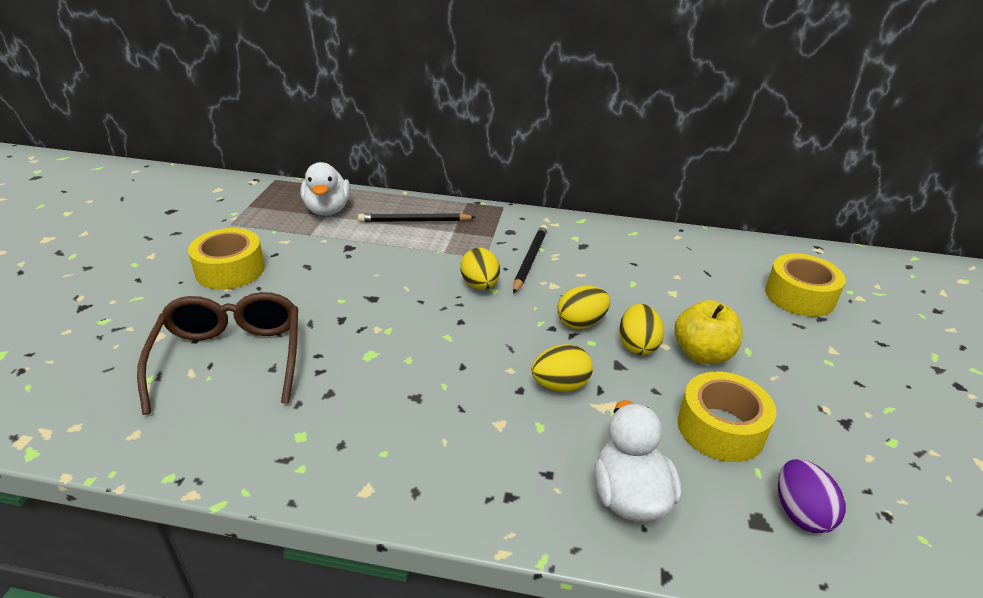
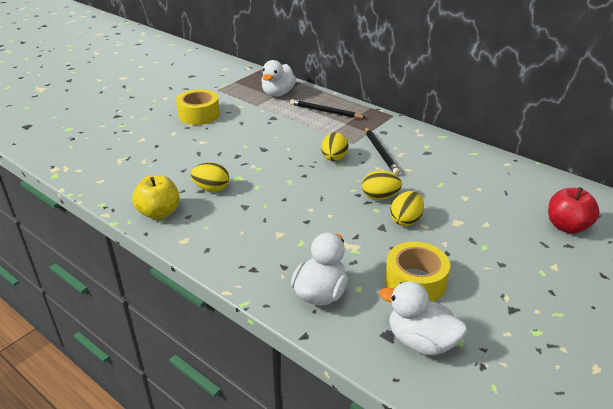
camera: 30 degrees right, 0 degrees up
brown glasses [137,292,298,415] -> none
black pencil [513,225,548,294] -> black pencil turned 120 degrees clockwise [365,127,400,175]
yellow egg [531,344,593,392] -> yellow egg moved to [191,162,229,192]
yellow apple [674,300,743,364] -> yellow apple moved to [132,175,180,220]
yellow tape [765,253,846,317] -> red apple [548,187,600,234]
purple egg [778,459,846,533] -> white duck [379,281,467,355]

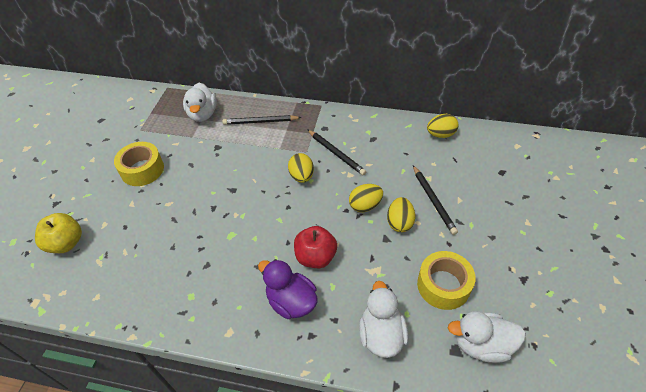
camera: 25 degrees left, 15 degrees up
yellow apple [132,175,180,220] -> yellow apple moved to [35,213,82,253]
yellow egg [191,162,229,192] -> yellow egg moved to [427,114,458,138]
red apple [548,187,600,234] -> red apple moved to [294,226,337,268]
none -> purple duck [258,259,318,319]
none -> black pencil [413,165,458,235]

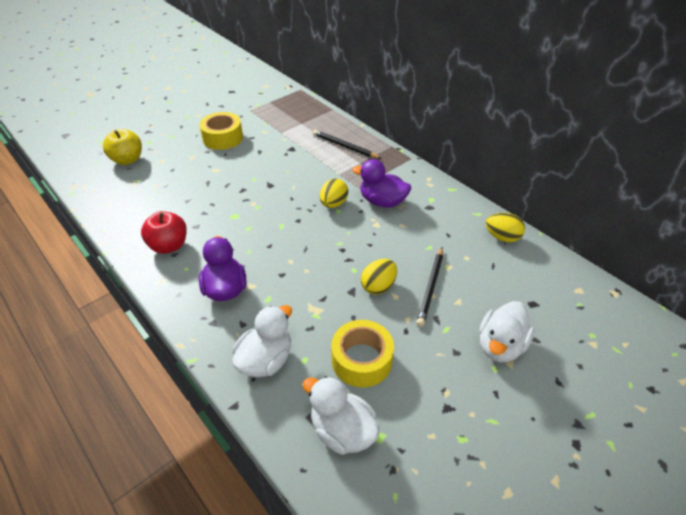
camera: 35 degrees right, 5 degrees down
white duck [183,83,217,122] -> white duck moved to [479,301,534,362]
red apple [294,226,337,268] -> red apple moved to [141,211,187,254]
black pencil [307,129,366,176] -> purple duck [352,159,411,208]
yellow egg [349,184,383,212] -> none

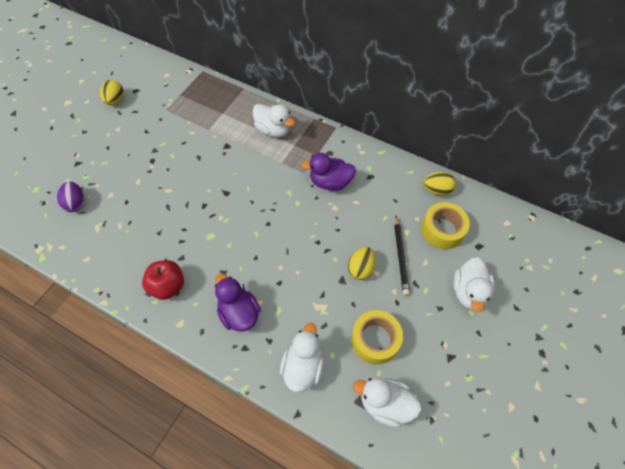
camera: 20 degrees left, 15 degrees up
yellow apple [103,129,142,165] -> purple egg [57,182,84,212]
yellow tape [199,112,243,150] -> yellow tape moved to [421,202,470,249]
black pencil [313,130,382,159] -> white duck [253,104,295,137]
yellow egg [320,179,348,208] -> yellow egg moved to [100,80,124,105]

